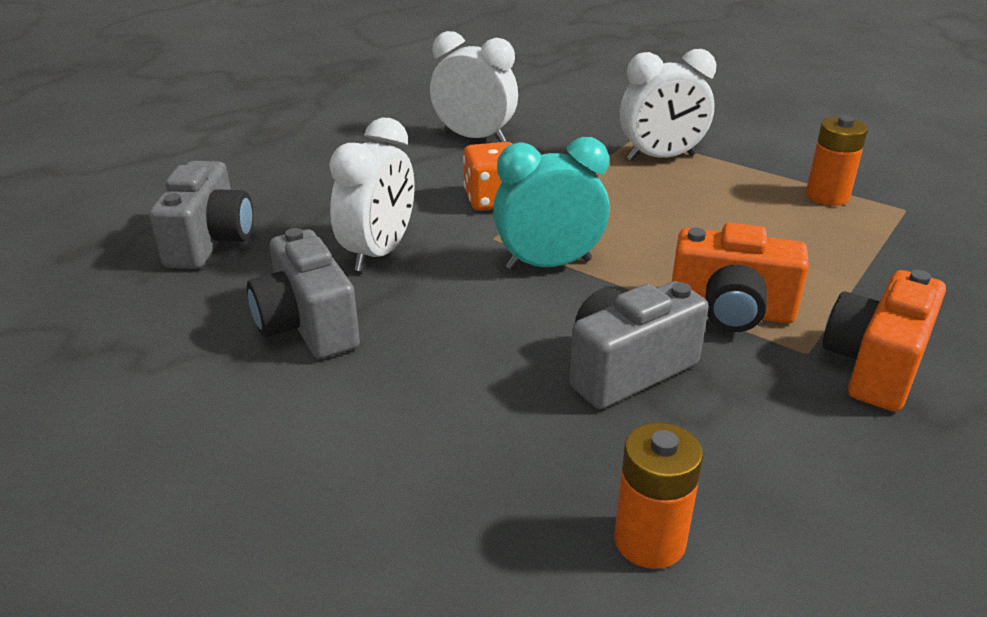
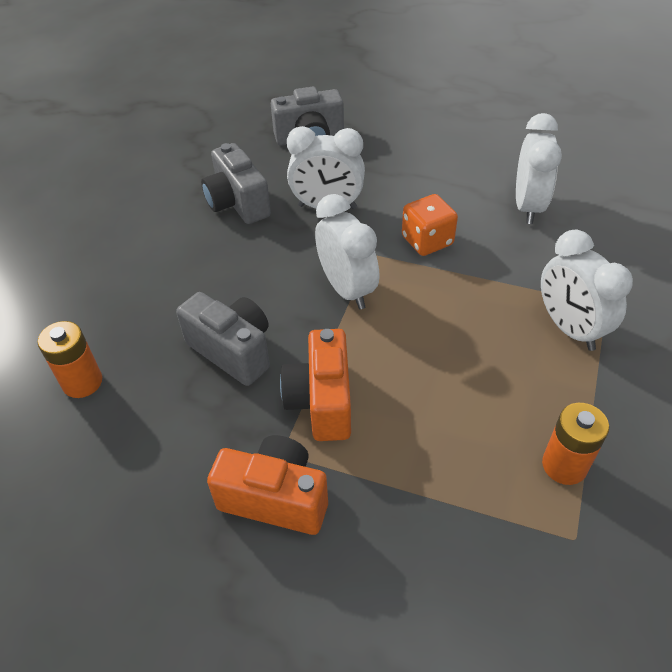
camera: 75 degrees right, 15 degrees up
grey camera [247,228,360,359] -> grey camera turned 75 degrees counterclockwise [201,143,271,224]
turquoise clock [493,137,610,270] -> white clock [315,194,380,309]

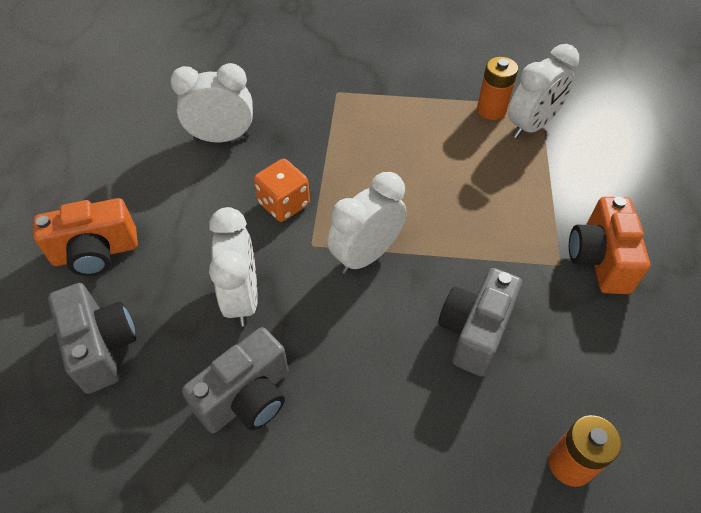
camera: 105 degrees left, 5 degrees up
orange camera [280,329,351,441] -> orange camera moved to [33,198,138,276]
white clock [541,230,633,351] -> white clock moved to [508,44,579,139]

